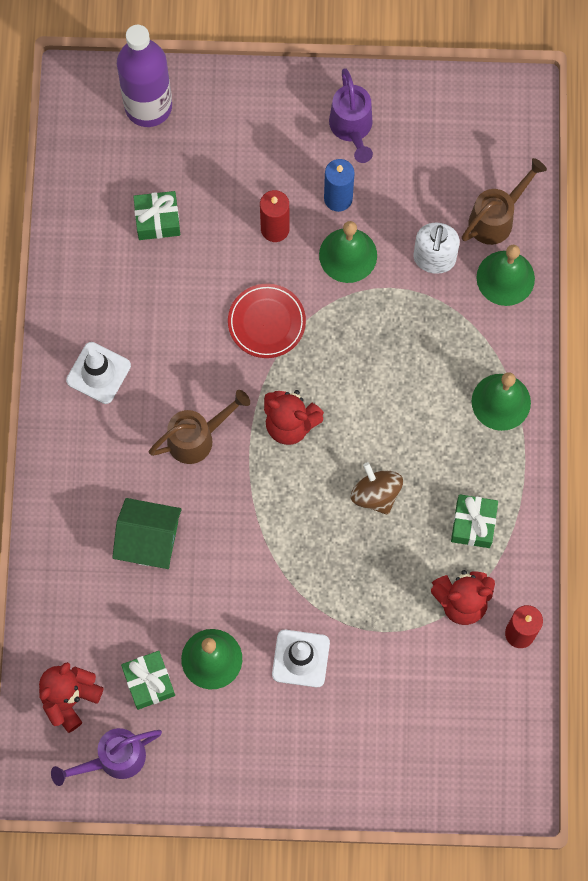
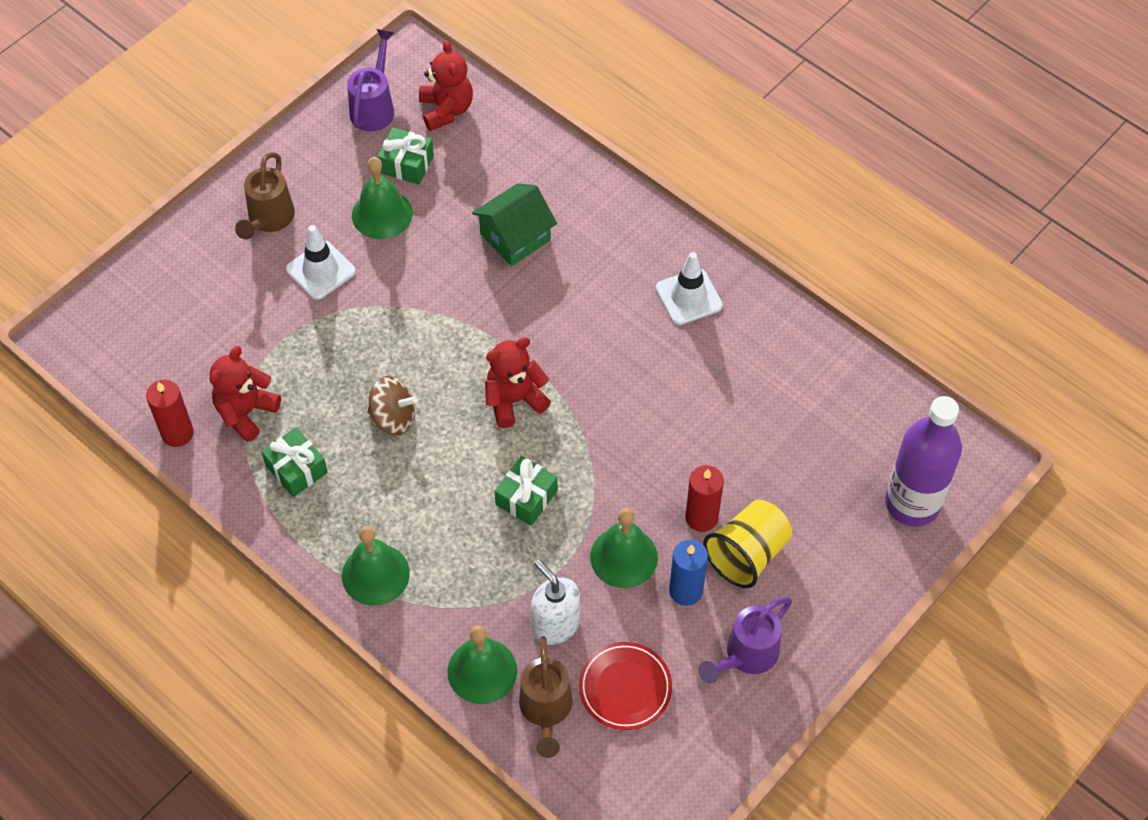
camera: 130 degrees right, 15 degrees down
green gift [133,191,180,240] -> green gift moved to [495,456,558,526]
brown watering can [149,390,250,464] -> brown watering can moved to [235,152,295,239]
red plate [228,284,306,358] -> red plate moved to [579,642,672,730]
purple watering can [329,68,373,163] -> purple watering can turned 75 degrees counterclockwise [698,597,792,683]
none -> yellow cup [703,500,792,588]

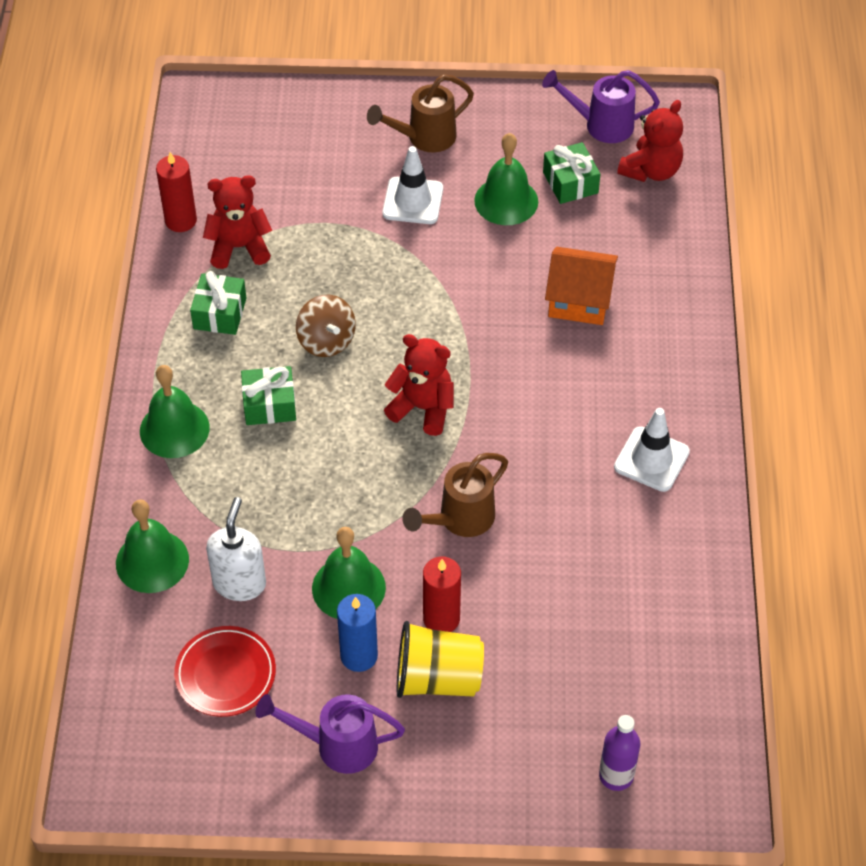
camera: 50 degrees right, 5 degrees down
purple watering can [347,29,395,131] -> purple watering can turned 150 degrees counterclockwise [542,70,660,143]
green house [472,183,557,266] -> orange house [545,247,618,325]
green gift [495,456,558,526] -> green gift moved to [241,366,296,425]
brown watering can [519,636,573,758] -> brown watering can moved to [402,453,508,537]
purple bottle [885,396,962,527] -> purple bottle [599,715,640,791], size x0.53

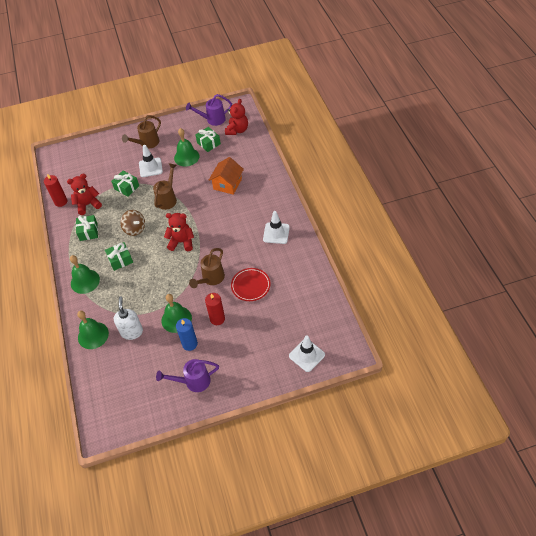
camera: 15 degrees left, 0 degrees up
red plate [174,626,276,717] -> red plate moved to [231,268,271,301]
yellow cup [397,621,484,698] -> none
orange house [545,247,618,325] -> orange house turned 60 degrees counterclockwise [209,157,244,195]
purple bottle [599,715,640,791] -> white traffic cone [289,335,325,372]
none -> green gift [111,171,139,197]
none -> brown watering can [153,163,177,210]

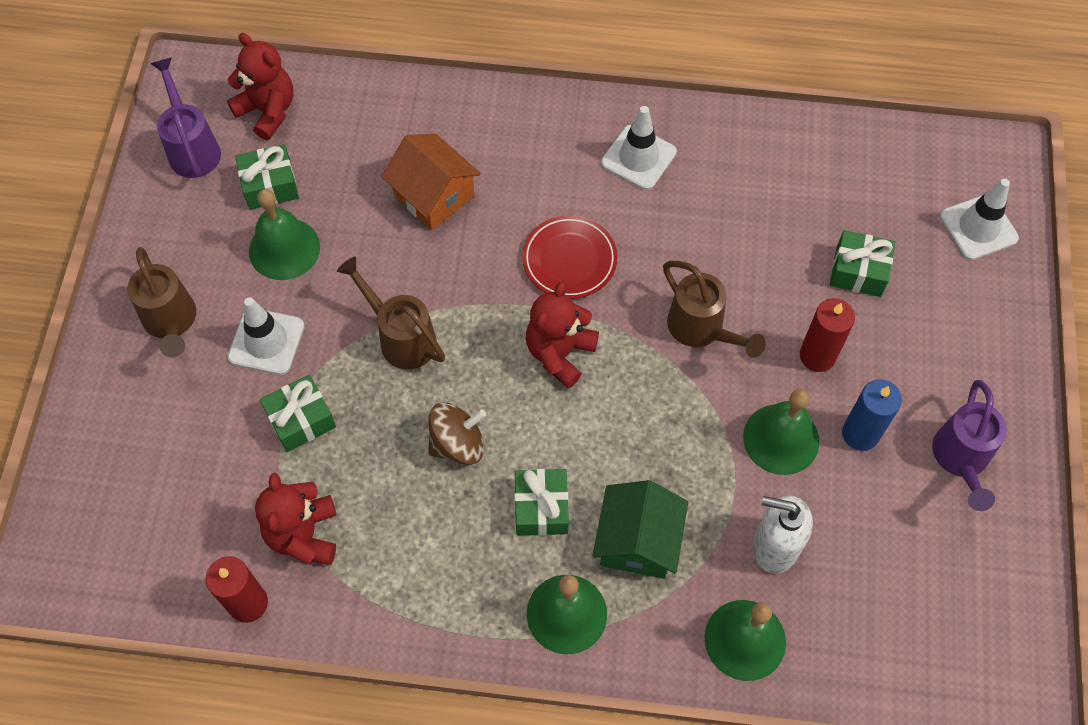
camera: 70 degrees left, 10 degrees up
green gift [76,215,98,241] -> green gift moved to [830,230,895,297]
purple watering can [186,94,232,126] -> purple watering can turned 150 degrees clockwise [150,57,221,178]
red plate [231,268,271,301] -> red plate moved to [522,215,617,299]
none -> green house [593,480,688,579]

